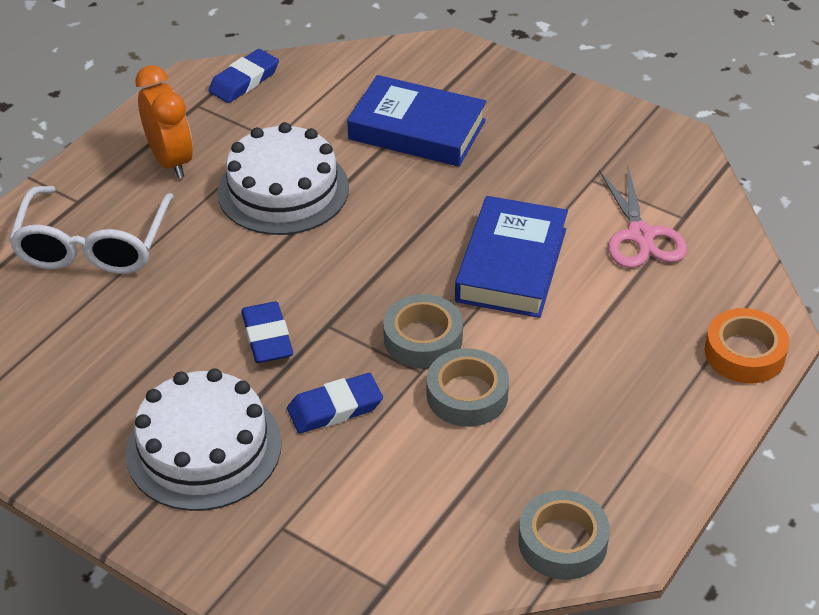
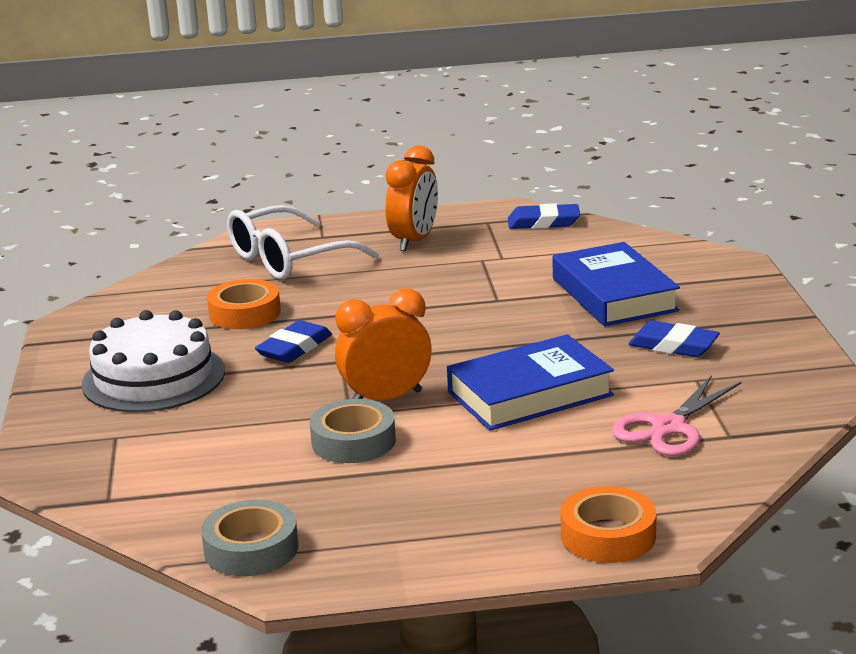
camera: 50 degrees right, 20 degrees down
white cake [217,122,349,235] -> none
blue eraser [287,373,383,434] -> blue eraser moved to [628,321,720,357]
grey tape [383,294,463,368] -> orange clock [335,288,432,400]
none -> orange tape [207,279,281,329]

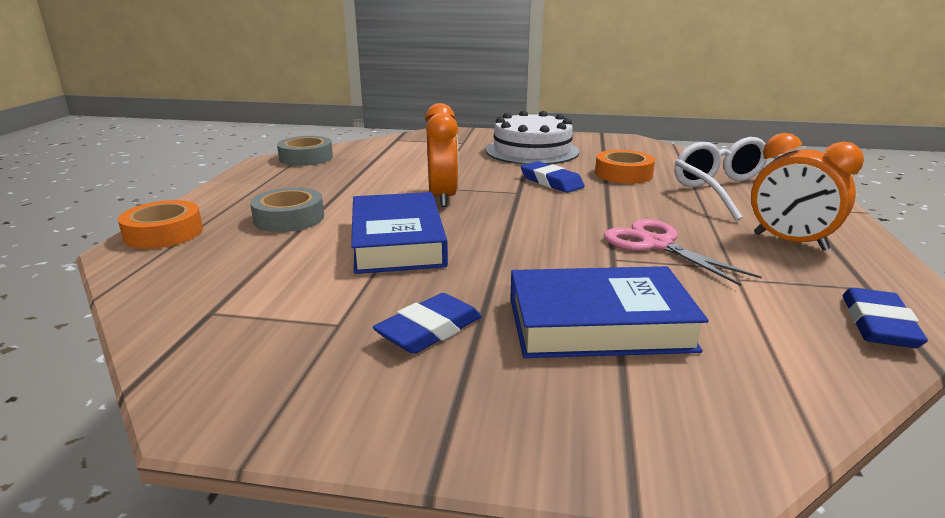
camera: 105 degrees right, 0 degrees up
grey tape [310,399,396,463] -> grey tape moved to [250,187,324,232]
pink scissors [611,375,741,456] -> pink scissors moved to [604,219,762,286]

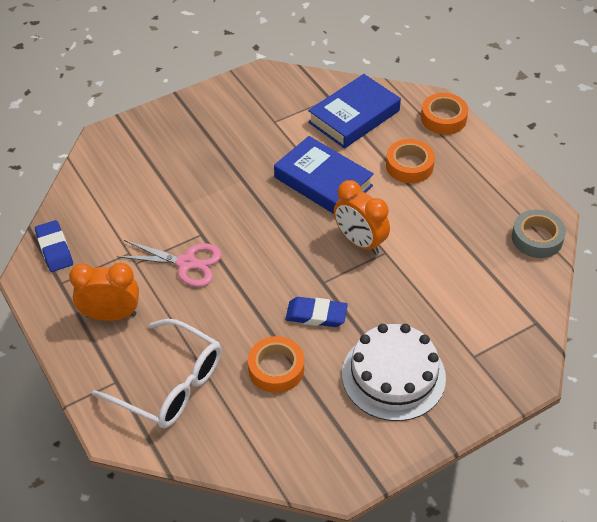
camera: 140 degrees right, 25 degrees up
grey tape [250,187,324,232] -> orange tape [386,139,435,183]
blue eraser [373,293,482,354] -> none
blue book [510,266,709,358] -> blue book moved to [308,74,401,149]

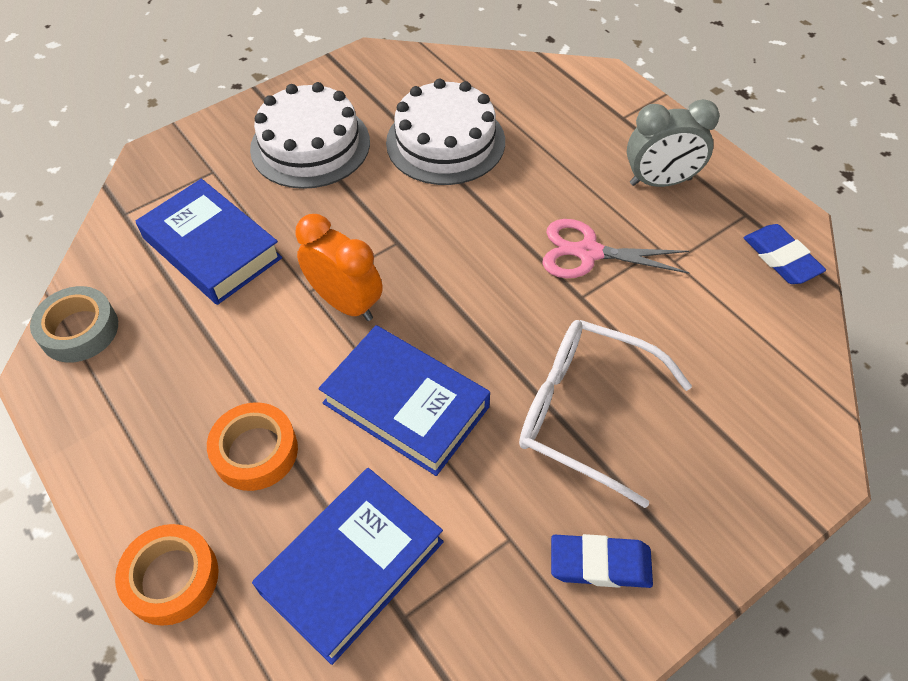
camera: 175 degrees right, 5 degrees up
orange clock [69,263,139,321] -> grey clock [627,99,720,187]
white glasses [92,319,222,428] -> white glasses moved to [519,320,692,508]
orange tape [248,336,304,393] -> white cake [386,79,505,185]
blue eraser [286,297,348,327] -> blue eraser moved to [551,534,653,588]
none -> blue book [136,179,282,305]

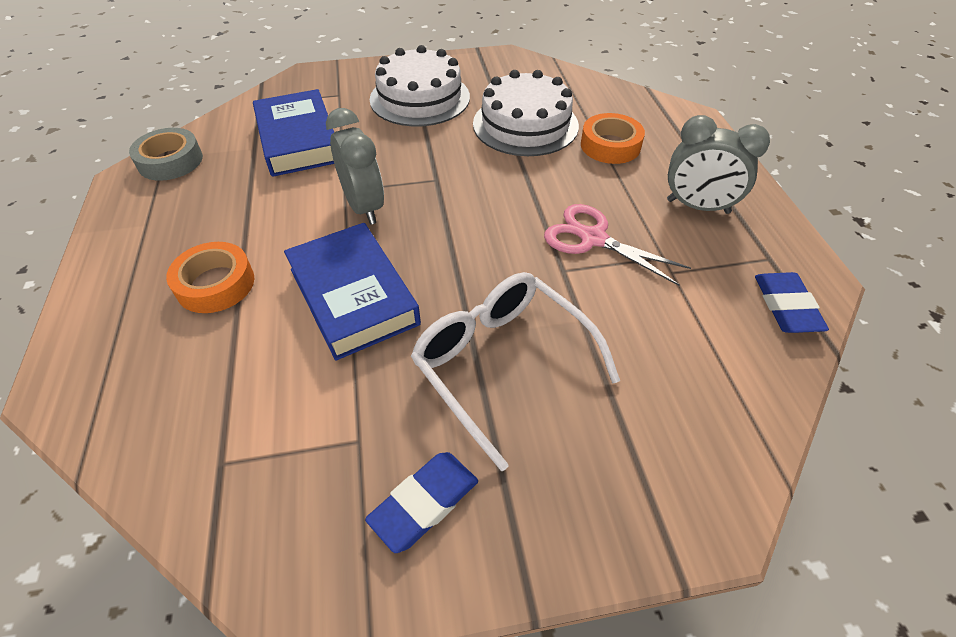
camera: 25 degrees right, 5 degrees down
orange tape [115,524,219,626] -> orange tape moved to [581,113,645,164]
blue book [252,468,444,665] -> none
orange clock [295,214,383,321] -> grey clock [326,108,384,225]
blue eraser [551,534,653,588] -> blue eraser turned 75 degrees counterclockwise [365,452,478,553]

